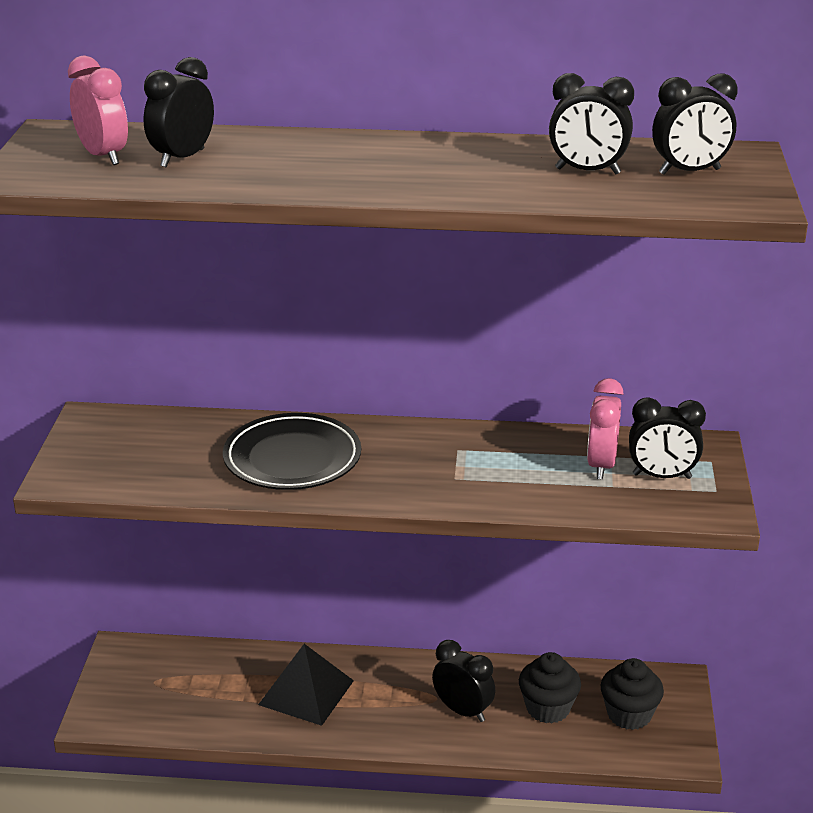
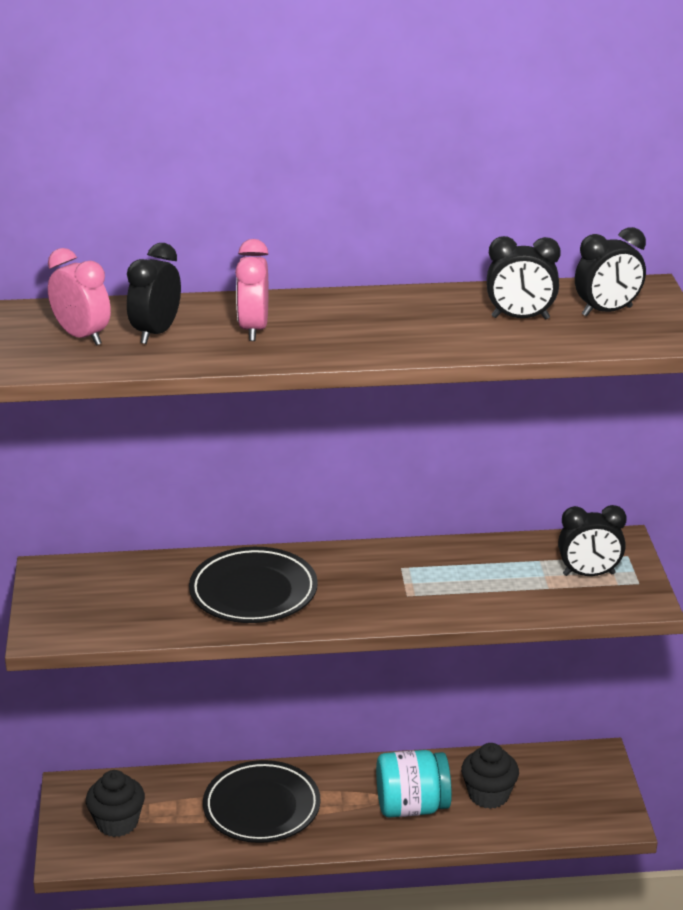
camera: 10 degrees left, 0 degrees up
black pyramid [258,644,354,726] -> black plate [203,760,321,843]
black clock [432,640,495,722] -> turquoise jar [376,750,452,818]
pink clock [587,378,624,479] -> pink clock moved to [235,239,268,341]
black cupcake [601,658,664,730] -> black cupcake moved to [86,770,145,837]

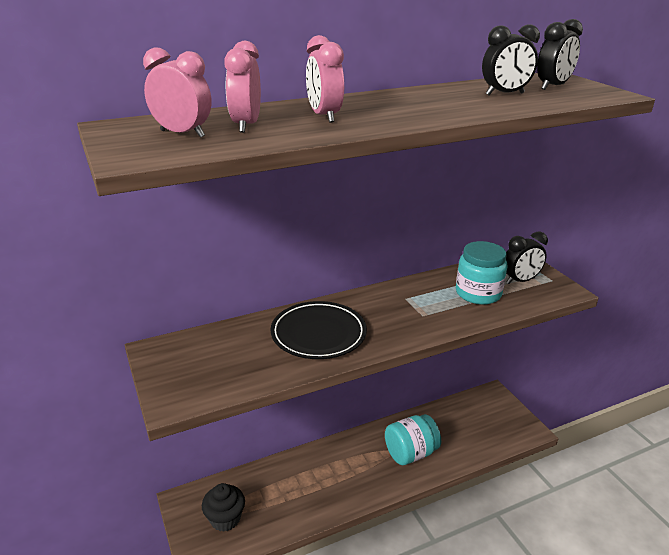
camera: 20 degrees left, 0 degrees up
black clock [127,243,181,344] -> pink clock [224,41,261,133]
black plate [203,760,321,843] -> none
black cupcake [461,743,519,809] -> none
none -> turquoise jar [456,241,508,305]

